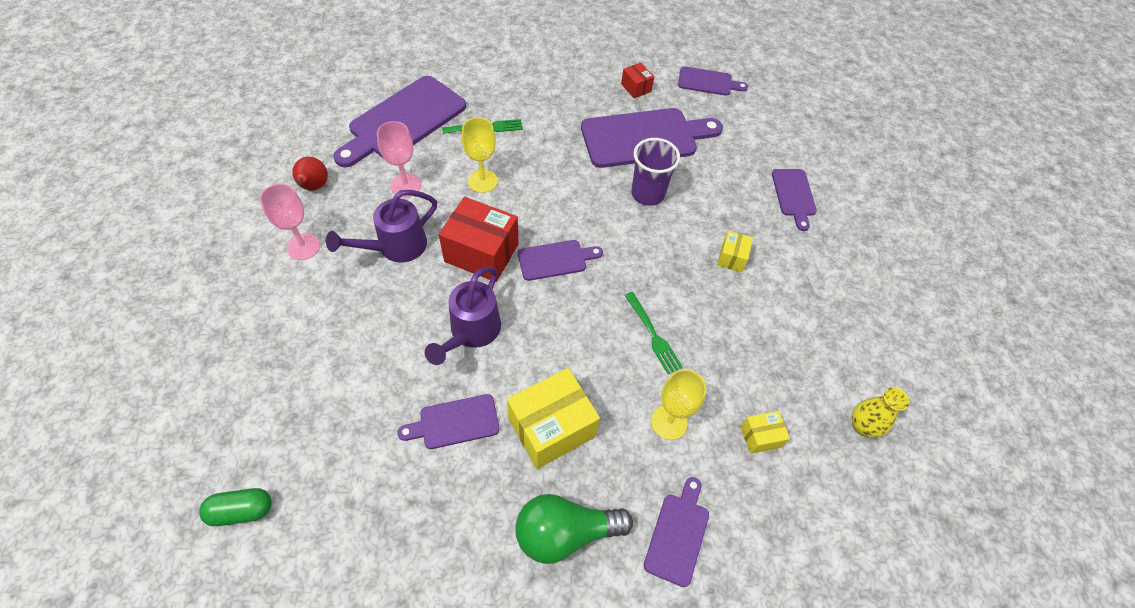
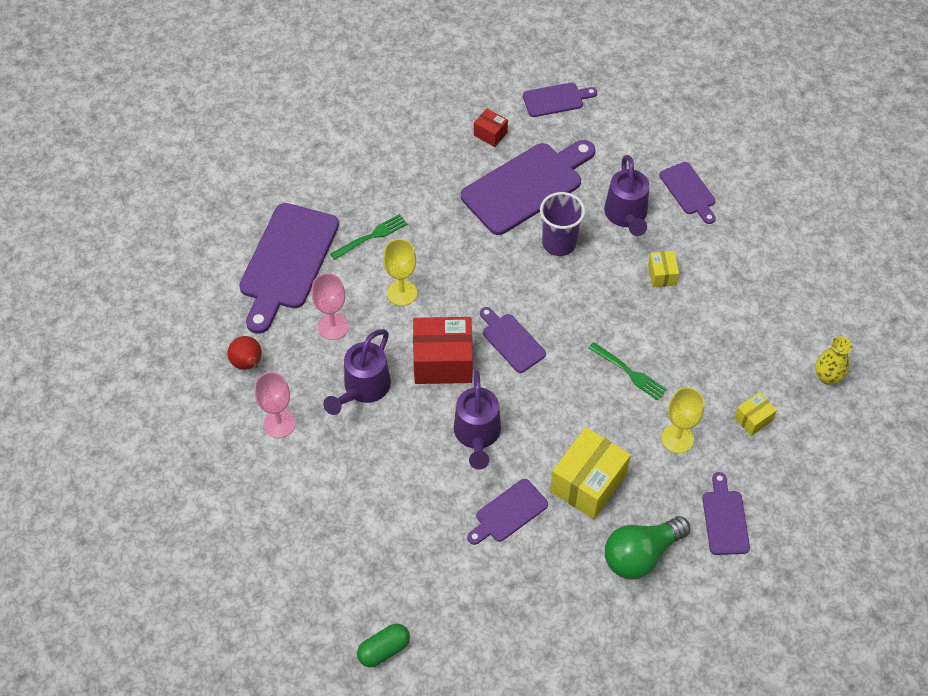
camera: 20 degrees left, 0 degrees up
purple cutting board [518,240,603,281] -> purple cutting board turned 90 degrees counterclockwise [480,307,546,373]
none -> purple watering can [604,155,649,236]

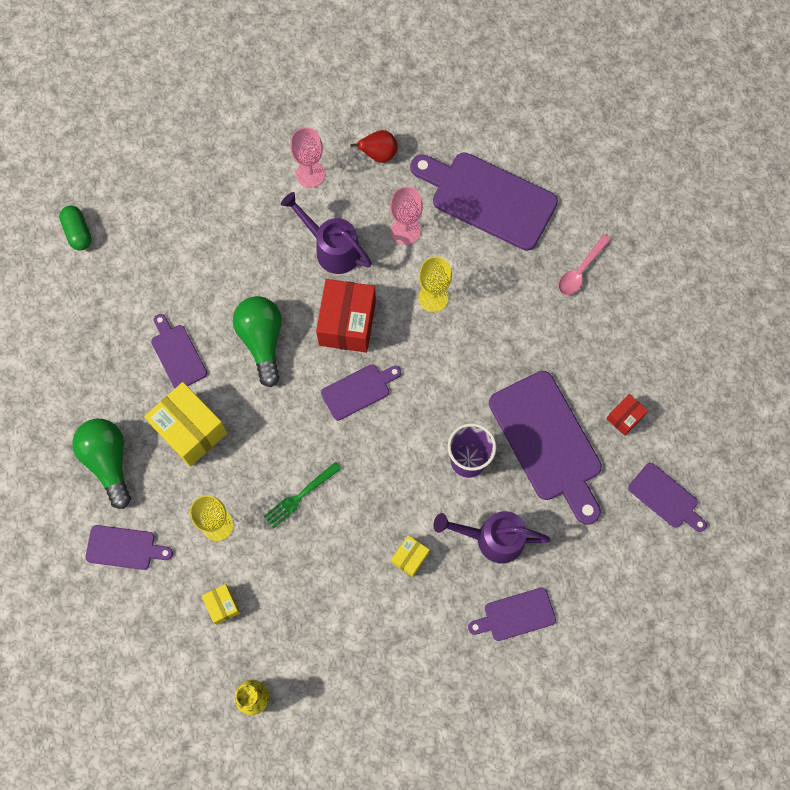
camera: 100 degrees right, 15 degrees up
green fork [330,214,408,260] -> none
purple watering can [454,370,501,470] -> green light bulb [233,296,282,387]
purple cutting board [523,83,597,117] -> purple cutting board turned 45 degrees counterclockwise [628,463,707,532]
yellow box [648,251,679,287] -> yellow box turned 60 degrees counterclockwise [391,535,430,577]
none -> pink spoon [559,234,611,295]

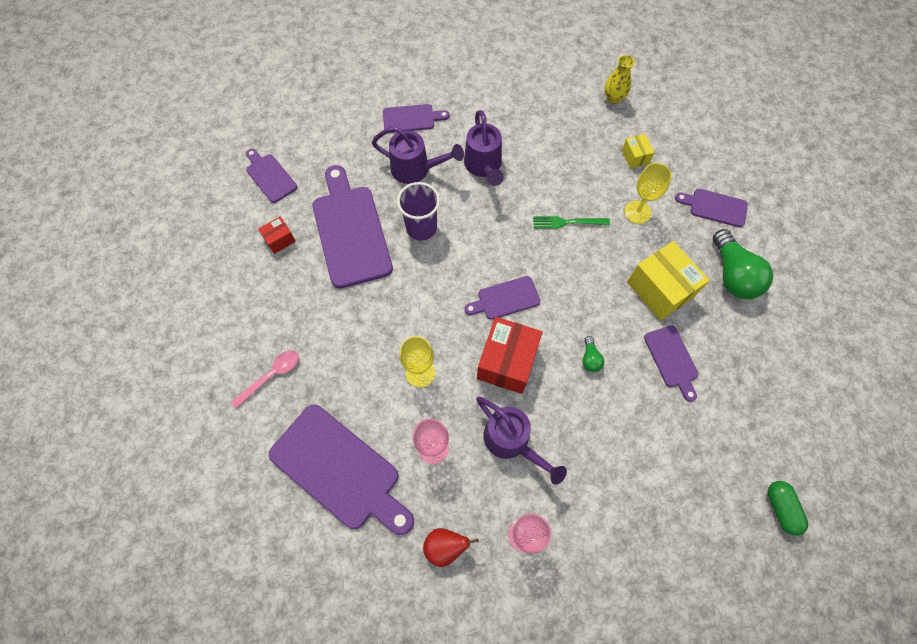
camera: 170 degrees left, 5 degrees down
green light bulb [233,296,282,387] -> green light bulb [583,336,604,372], size x0.46
green fork [264,462,341,528] -> green fork turned 150 degrees counterclockwise [533,216,610,229]
yellow box [391,535,430,577] -> purple watering can [464,110,504,186]

